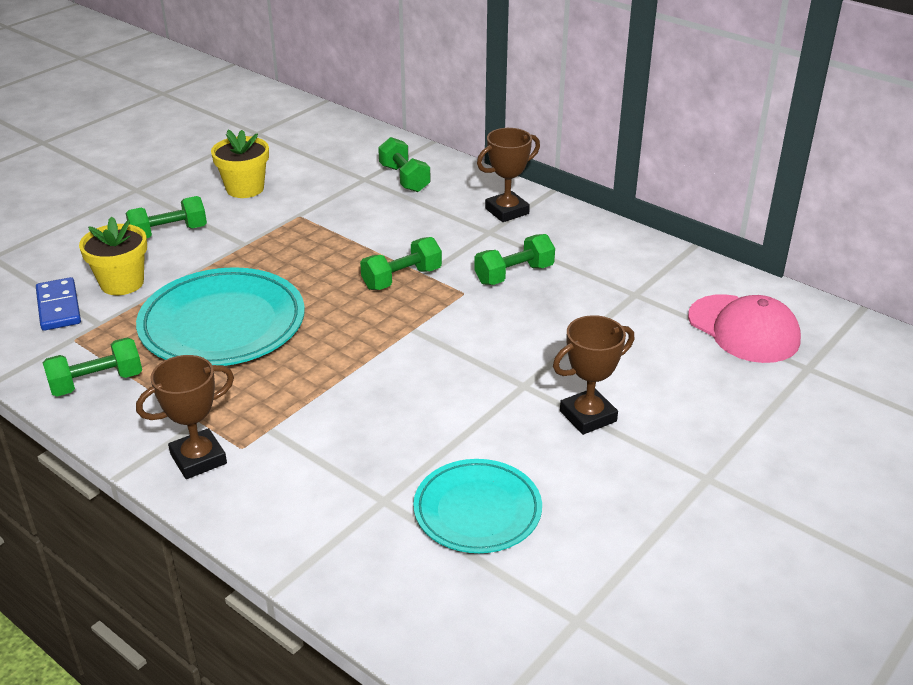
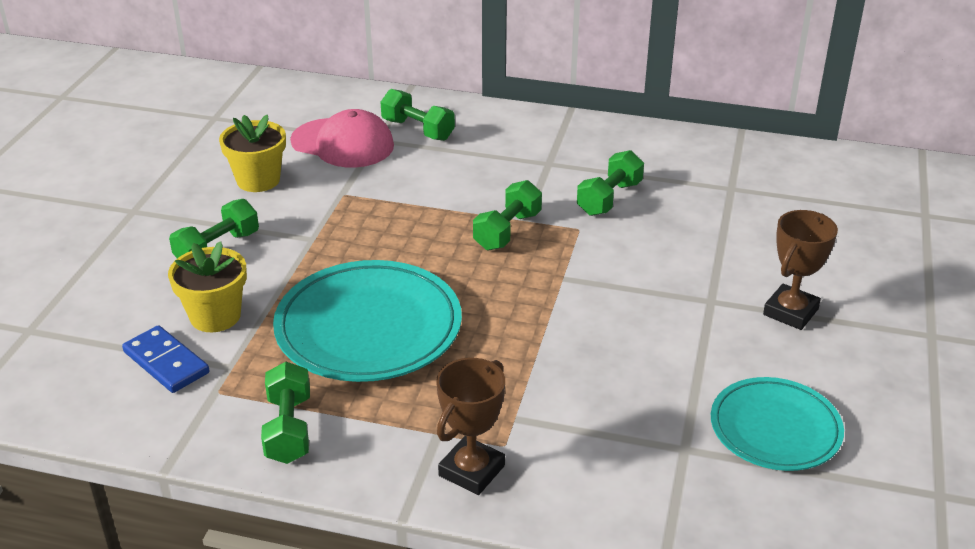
camera: 25 degrees left, 0 degrees up
green dumbbell [43,337,142,396] -> green dumbbell turned 45 degrees counterclockwise [261,362,310,464]
brown trophy [477,128,540,222] -> none
pink cap [688,294,801,363] -> pink cap moved to [290,109,394,168]

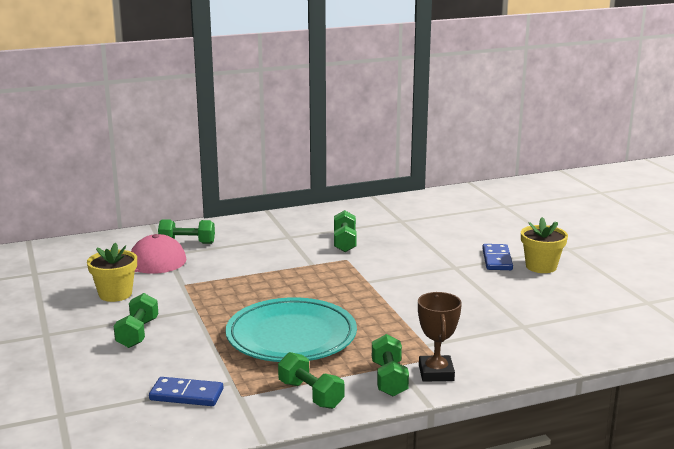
camera: 35 degrees left, 15 degrees down
yellow flower pot [168,241,247,332] -> yellow flower pot moved to [521,217,568,273]
green dumbbell [473,180,542,250] -> green dumbbell moved to [372,334,409,397]
turquoise plate [711,377,844,471] -> none
brown trophy [763,210,838,330] -> blue domino [482,244,513,270]

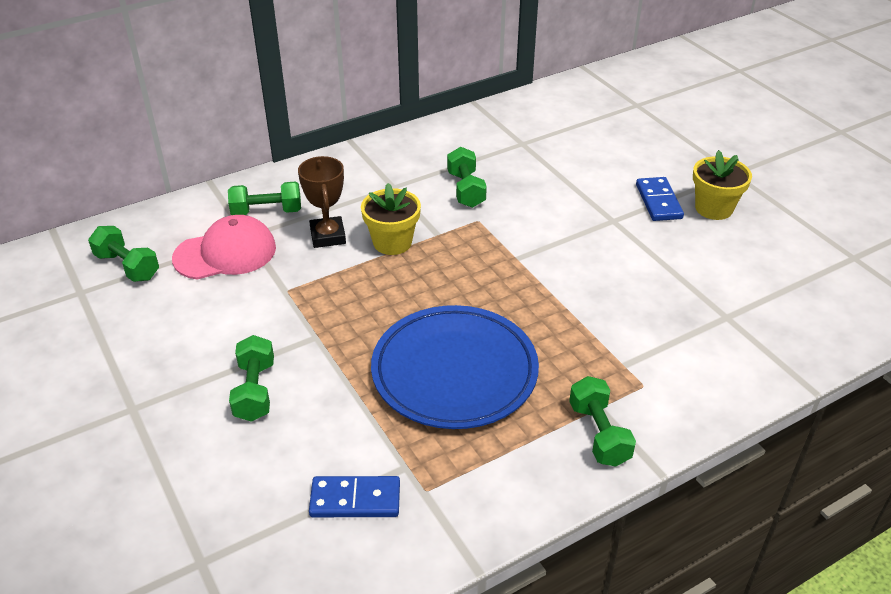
camera: 10 degrees left, 20 degrees up
yellow flower pot [87,243,137,302] -> yellow flower pot moved to [361,183,421,255]
turquoise plate [225,297,357,362] -> blue plate [371,305,539,429]
green dumbbell [278,352,344,409] -> green dumbbell moved to [88,226,159,282]
brown trophy [418,292,462,382] -> brown trophy moved to [298,156,346,248]

